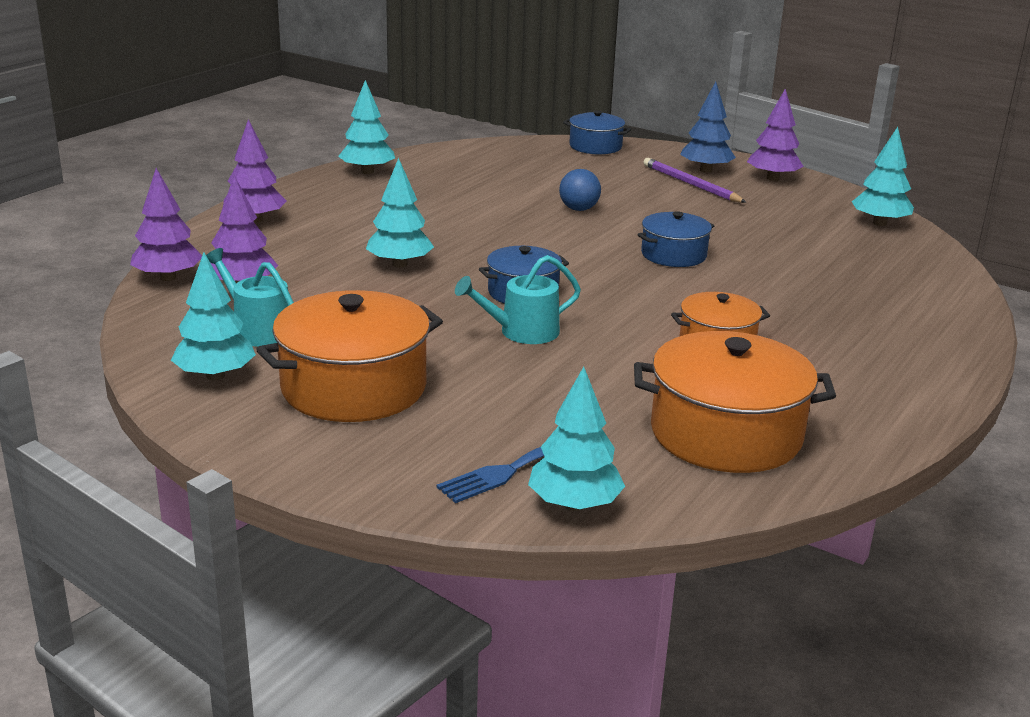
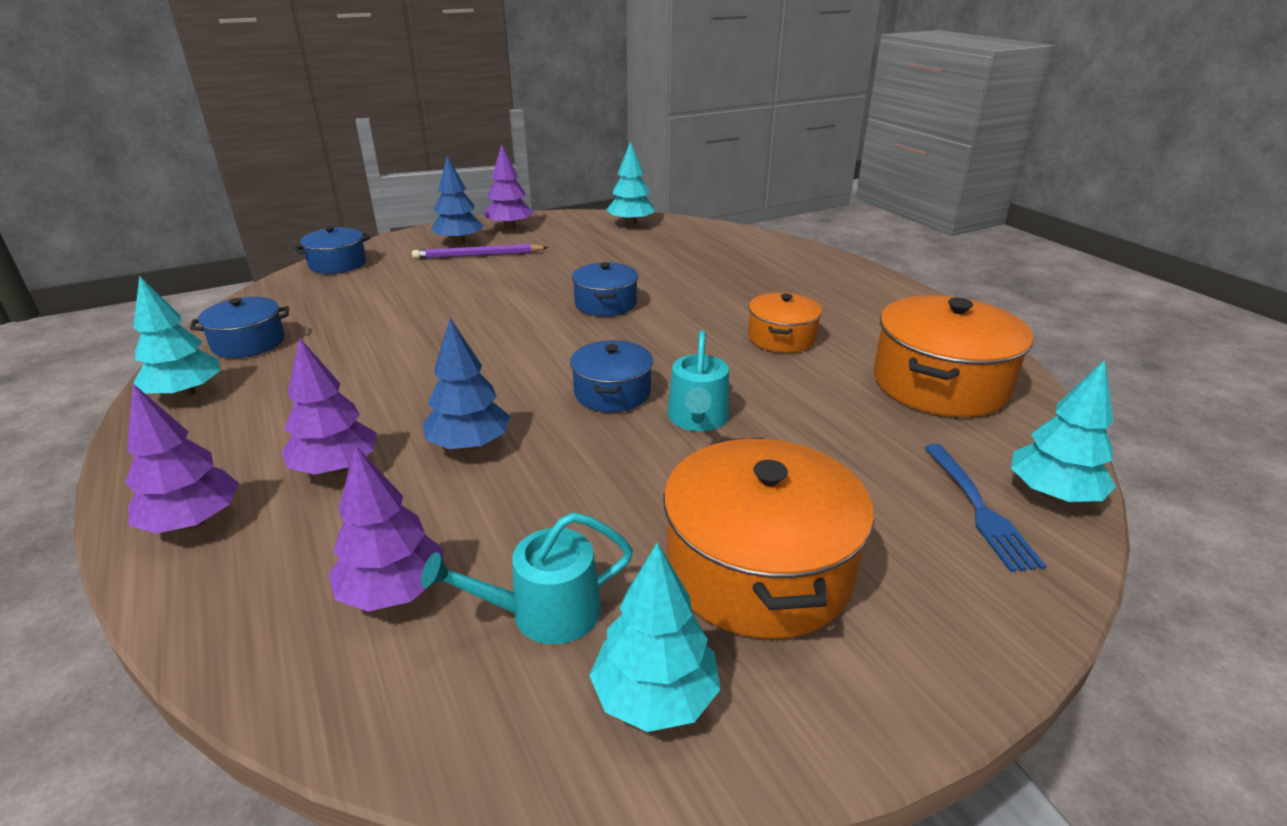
camera: 60 degrees left, 5 degrees up
purple tree [130,168,202,281] -> purple tree moved to [282,337,377,475]
turquoise tree [366,158,434,268] -> blue tree [423,319,510,451]
blue ball [559,169,601,211] -> none
none -> blue pot [190,297,289,358]

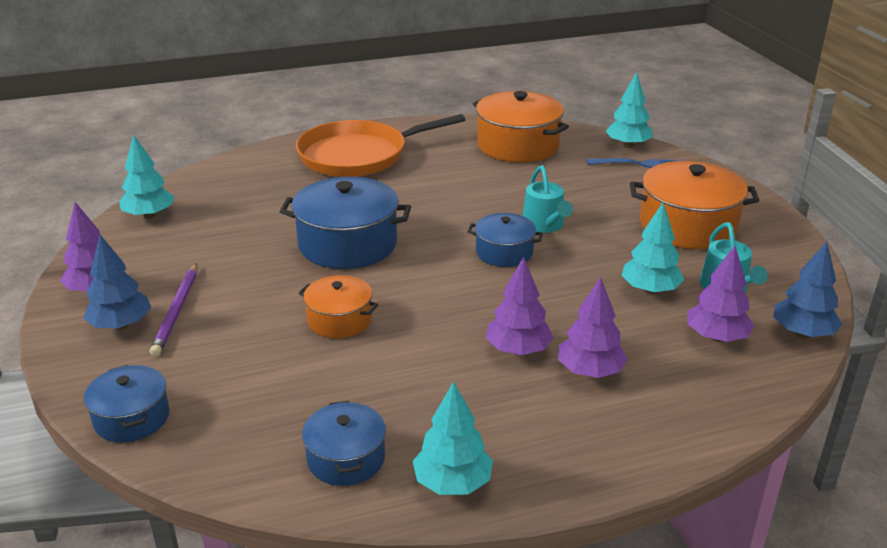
camera: 80 degrees left, 0 degrees up
purple tree [125,384,239,534] -> purple tree moved to [486,257,554,355]
blue tree [423,319,510,451] -> blue tree moved to [773,242,842,338]
blue pot [572,262,638,316] -> blue pot [279,177,411,269], size x1.74
turquoise tree [589,542,720,732] -> turquoise tree moved to [621,203,684,294]
turquoise watering can [668,330,729,431] -> turquoise watering can turned 60 degrees clockwise [523,165,573,233]
orange pot [748,292,822,353] -> orange pot moved to [299,275,379,338]
none -> orange pan [296,114,465,177]

